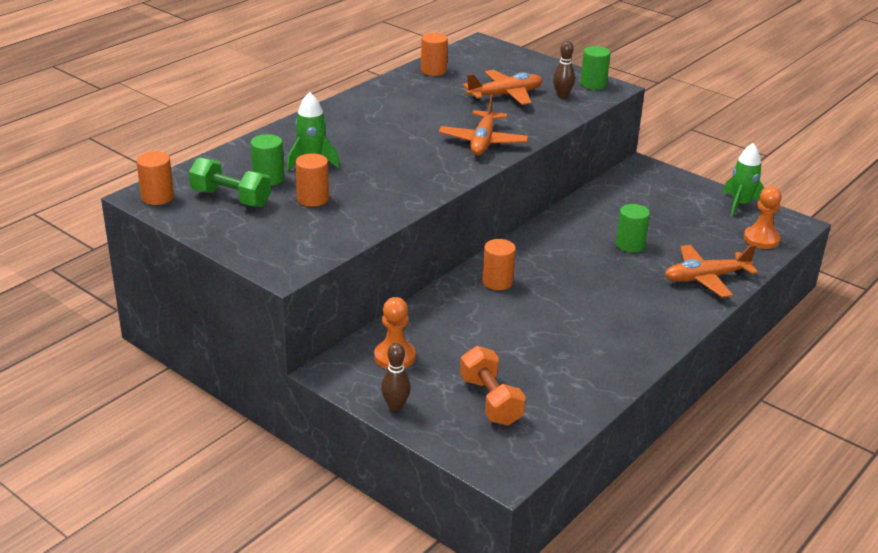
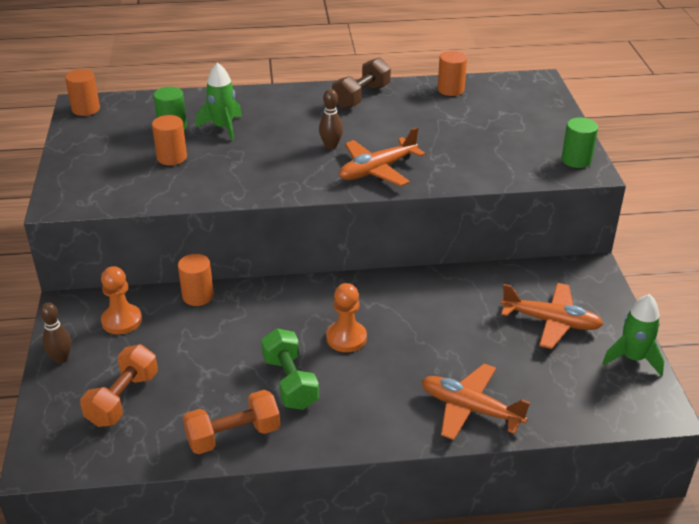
camera: 45 degrees right, 5 degrees up
green dumbbell [189,157,271,207] -> green dumbbell moved to [261,328,319,410]
orange plane [463,70,543,105] -> orange plane moved to [501,283,603,349]
orange cylinder [482,239,516,290] -> orange cylinder moved to [178,254,214,306]
brown bowling pin [553,41,575,98] -> brown bowling pin moved to [319,89,343,149]
green cylinder [616,204,650,252] -> none
orange pawn [744,186,782,249] -> orange pawn moved to [326,283,367,352]
none -> orange dumbbell [183,390,280,454]
none -> brown dumbbell [332,57,391,109]

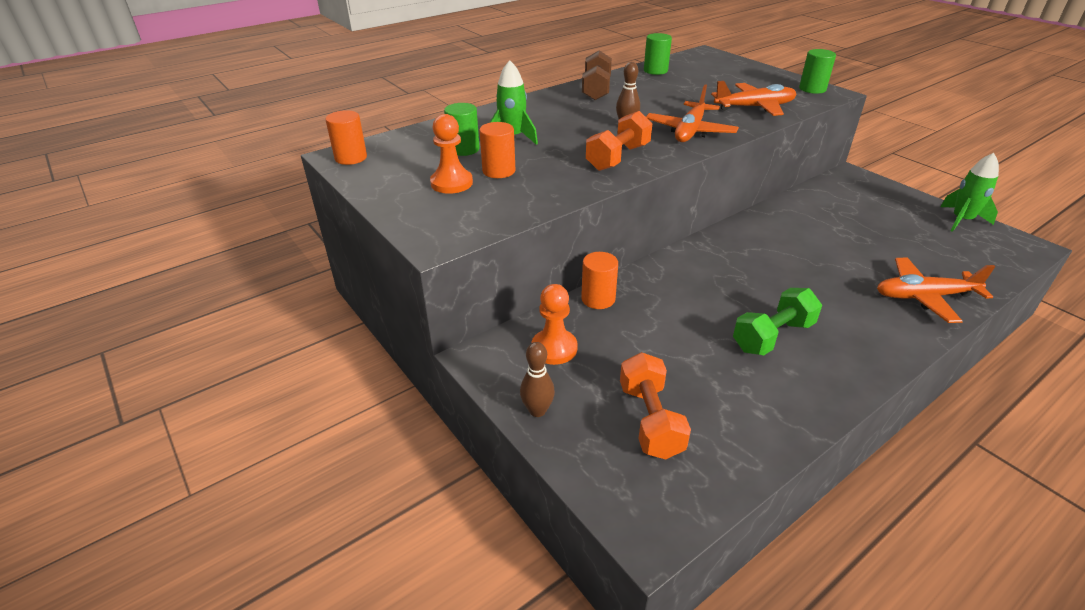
camera: 30 degrees left, 0 degrees up
orange dumbbell [183,390,280,454] -> orange dumbbell moved to [586,111,652,171]
green dumbbell [261,328,319,410] -> green dumbbell turned 75 degrees counterclockwise [733,288,822,355]
orange pawn [326,283,367,352] -> orange pawn moved to [430,114,473,194]
orange cylinder [438,51,467,96] -> green cylinder [644,33,672,75]
orange plane [501,283,603,349] -> orange plane moved to [711,81,796,116]

